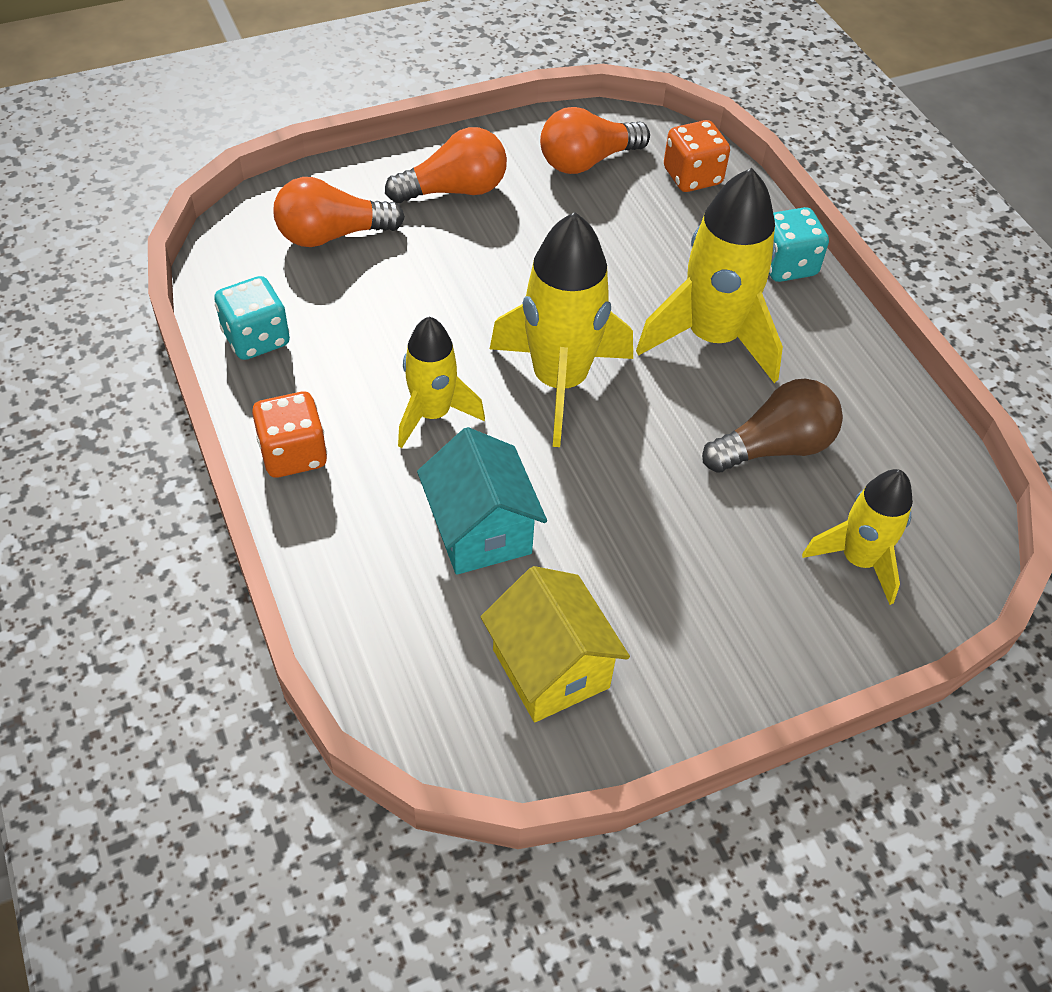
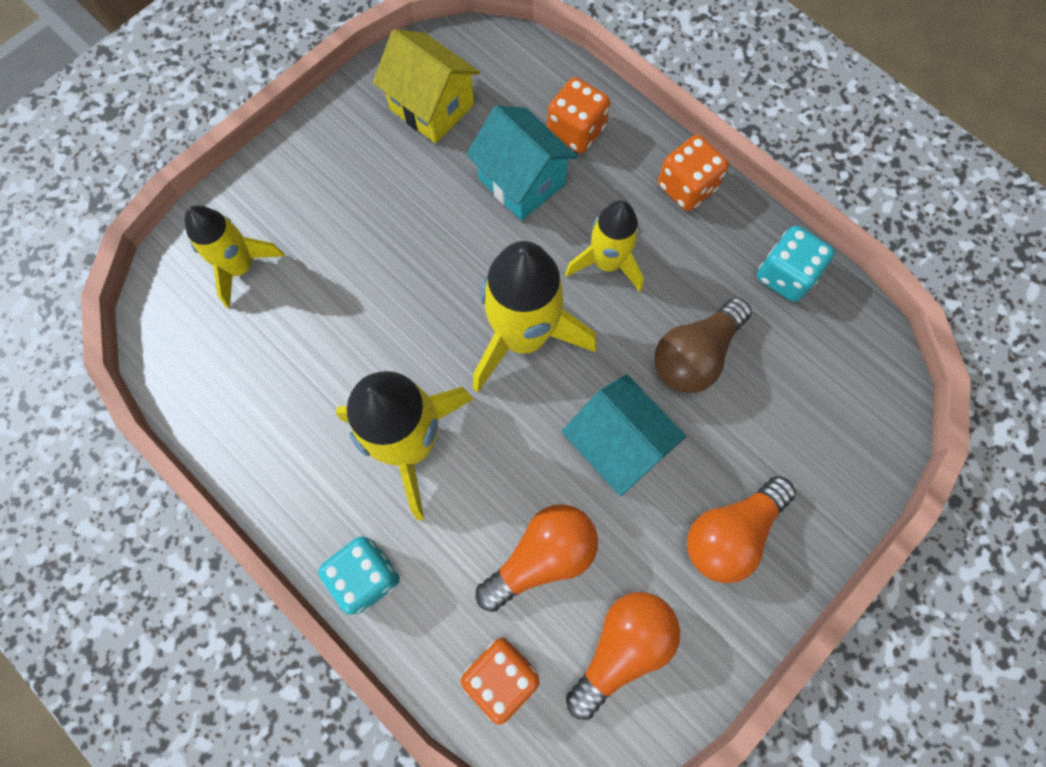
camera: 160 degrees right, 20 degrees up
orange light bulb [274,177,405,247] -> orange light bulb moved to [476,504,598,612]
brown light bulb [702,379,843,473] -> brown light bulb moved to [654,297,752,393]
none -> orange dice [547,77,610,153]
none -> turquoise house [562,374,686,496]

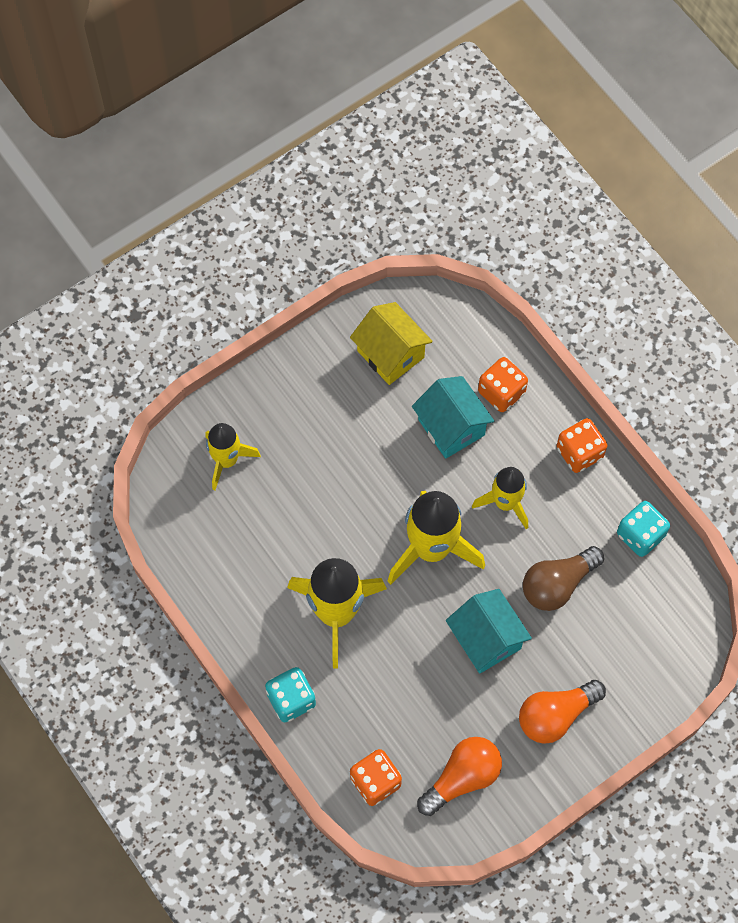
camera: 10 degrees right, 5 degrees down
orange light bulb [476,504,598,612] -> none

